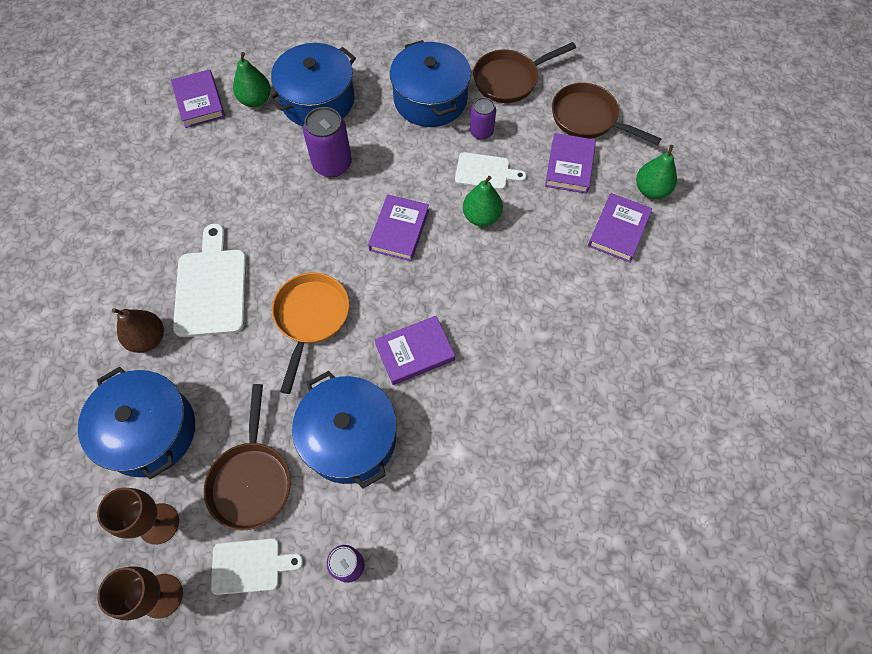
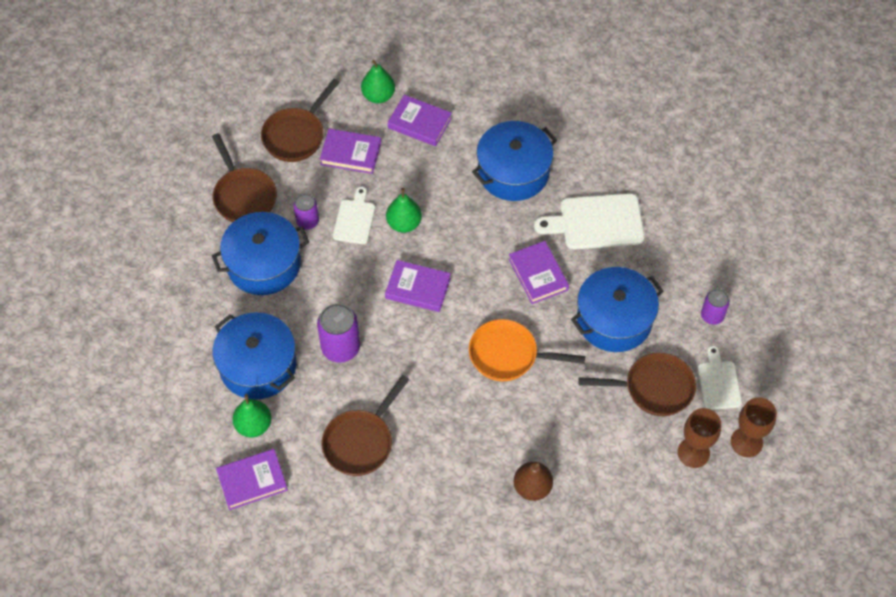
camera: 90 degrees left, 5 degrees down
blue pot [78,367,195,479] -> blue pot moved to [472,121,557,201]
white cutting board [173,223,247,337] -> white cutting board moved to [534,193,645,249]
none -> brown pan [321,375,409,476]

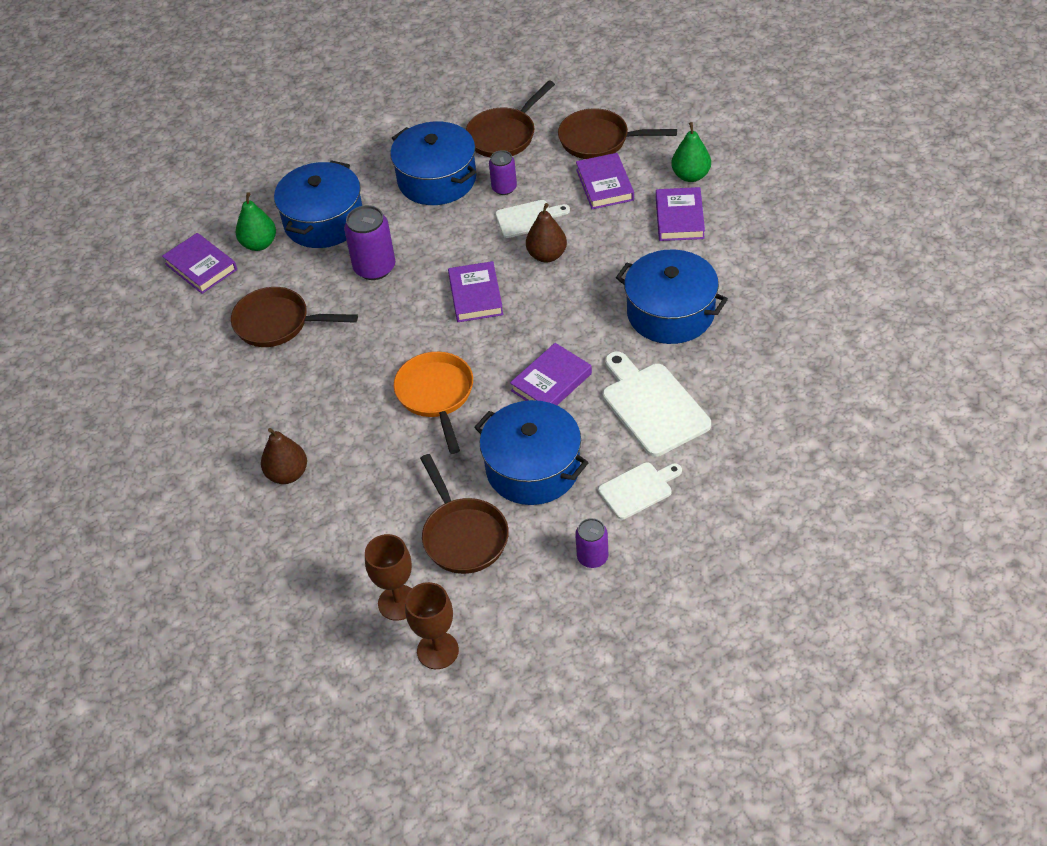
camera: 70 degrees right, 10 degrees down
green pear [386,188,422,233] -> brown pear [526,203,567,263]
white cutting board [698,346,742,410] -> white cutting board moved to [598,462,682,519]

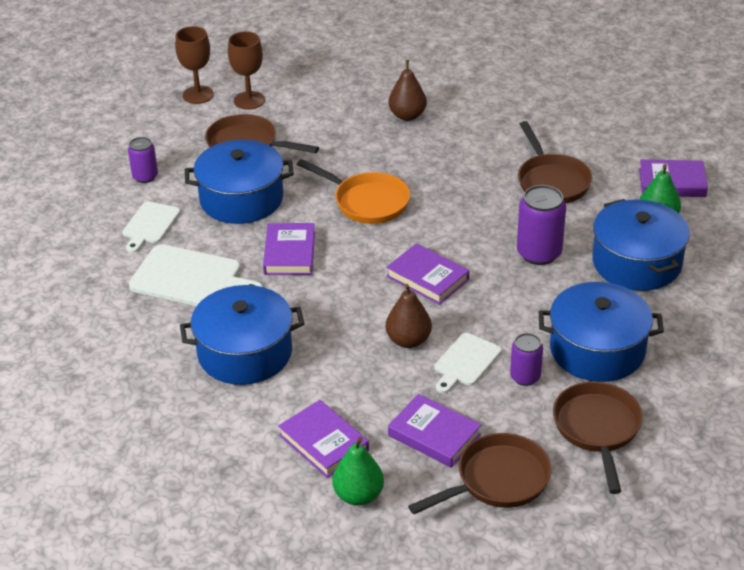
camera: 135 degrees right, 10 degrees down
brown pan [231,287,358,347] -> brown pan turned 105 degrees clockwise [518,121,592,203]

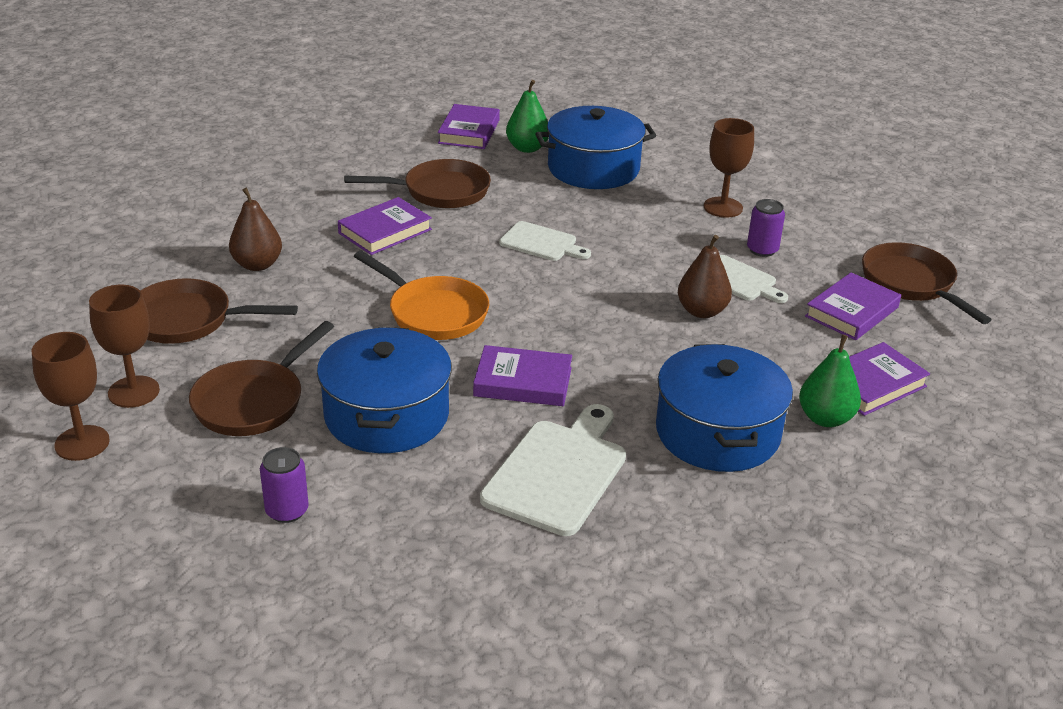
camera: 85 degrees left, 5 degrees down
white cutting board [122,201,180,253] -> white cutting board moved to [499,221,591,261]
orange pan [297,159,410,224] -> orange pan turned 90 degrees clockwise [354,251,489,340]
green pear [332,437,384,505] -> green pear moved to [799,334,861,427]
purple book [386,243,469,305] -> purple book moved to [338,197,432,255]
purple can [517,185,566,265] -> none
blue pot [539,282,664,382] -> brown goblet [704,118,754,218]
brown pan [553,382,643,494] -> brown pan moved to [140,278,298,344]

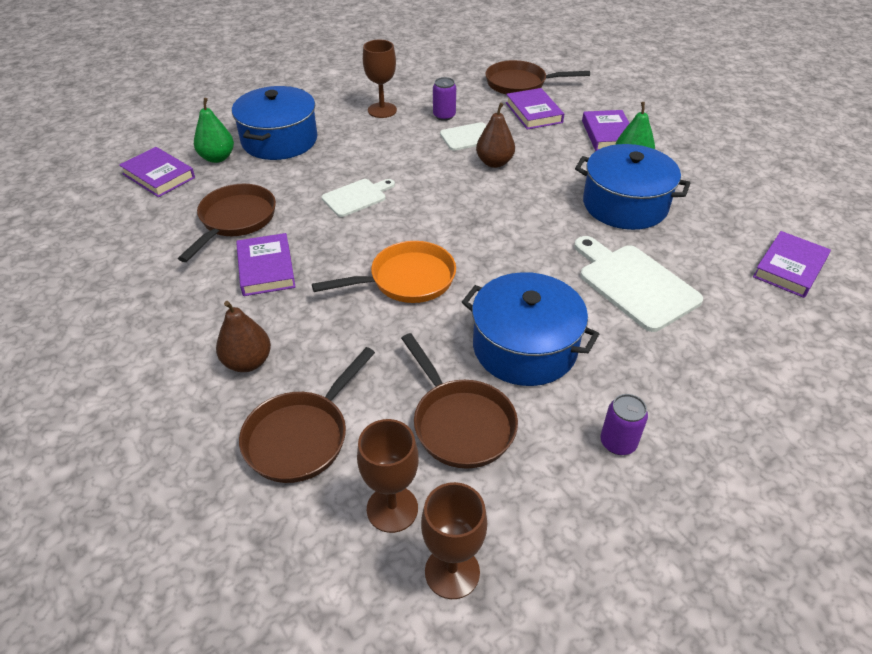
camera: 60 degrees left, 10 degrees up
purple book [473,345,572,406] -> purple book moved to [753,231,831,298]

